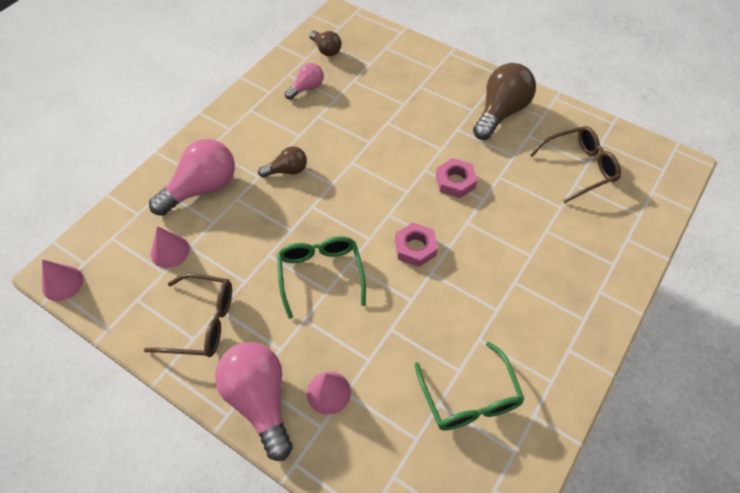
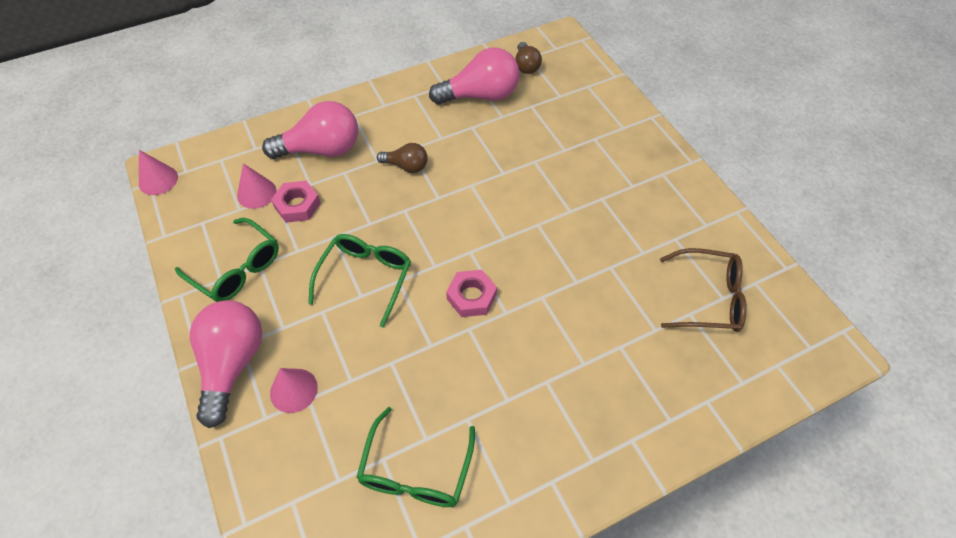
camera: 30 degrees right, 0 degrees up
brown glasses [144,274,232,357] -> green glasses [175,218,279,302]
pink light bulb [285,63,323,100] -> pink light bulb [429,48,520,104], size x1.84
pink nut [436,158,477,198] -> pink nut moved to [271,181,321,223]
brown light bulb [473,63,536,140] -> none

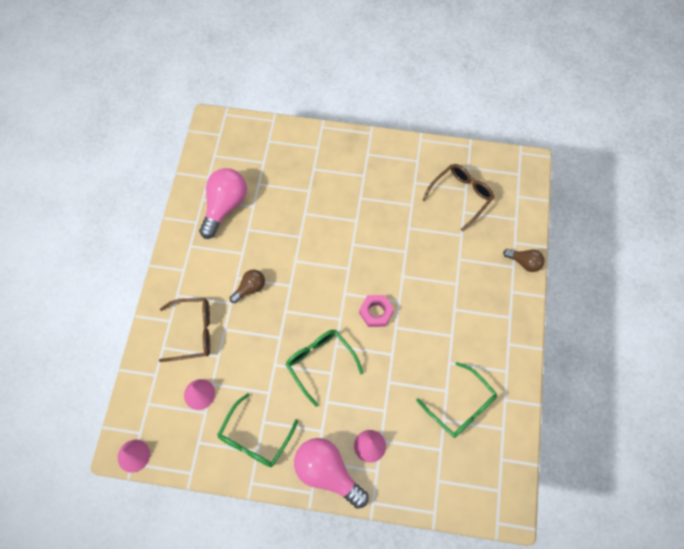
camera: 55 degrees left, 10 degrees up
green glasses [175,218,279,302] -> green glasses turned 135 degrees clockwise [217,393,298,467]
pink light bulb [262,101,358,159] -> brown glasses [159,298,210,362]
pink nut [271,181,321,223] -> none
brown light bulb [516,42,542,74] -> brown light bulb moved to [503,249,545,272]

